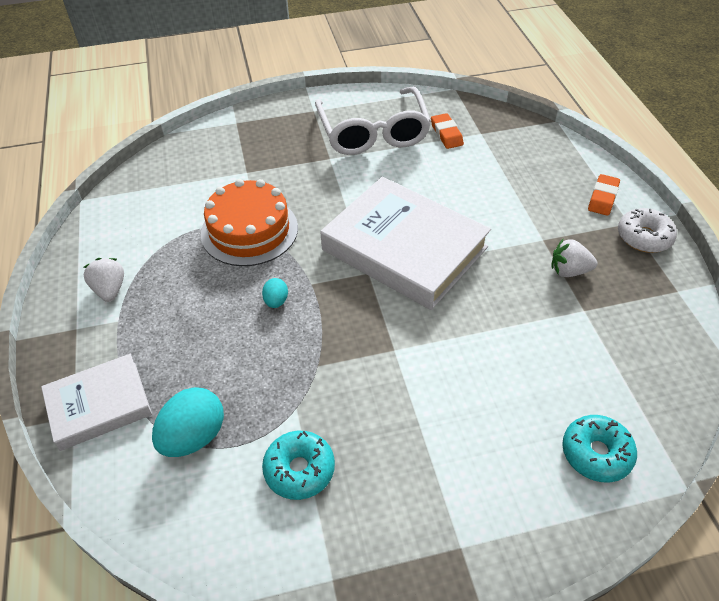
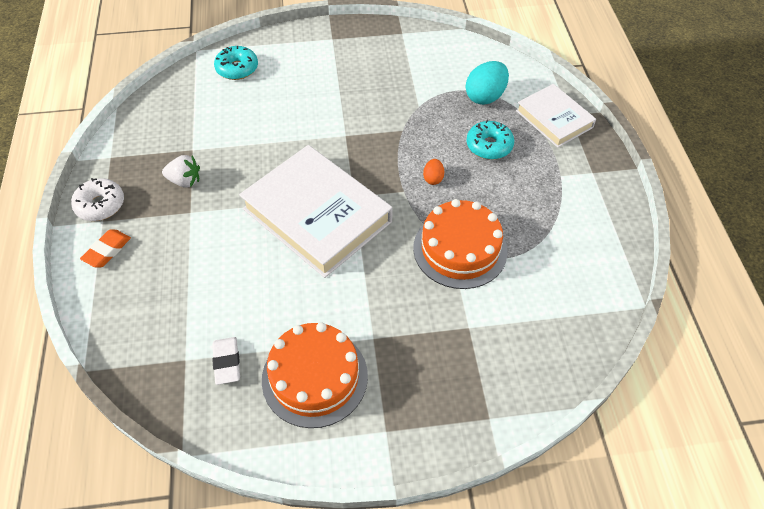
camera: 175 degrees left, 5 degrees up
white book [41,354,152,451] -> white book turned 75 degrees clockwise [516,84,596,148]
white strawberry [84,258,124,302] -> none
turquoise egg [262,278,288,308] -> orange egg [423,159,445,185]
turquoise donut [262,431,335,500] -> turquoise donut moved to [467,120,514,160]
white glasses [315,87,431,155] -> orange cake [262,322,368,428]
orange eraser [431,113,464,149] -> white eraser [212,337,240,385]

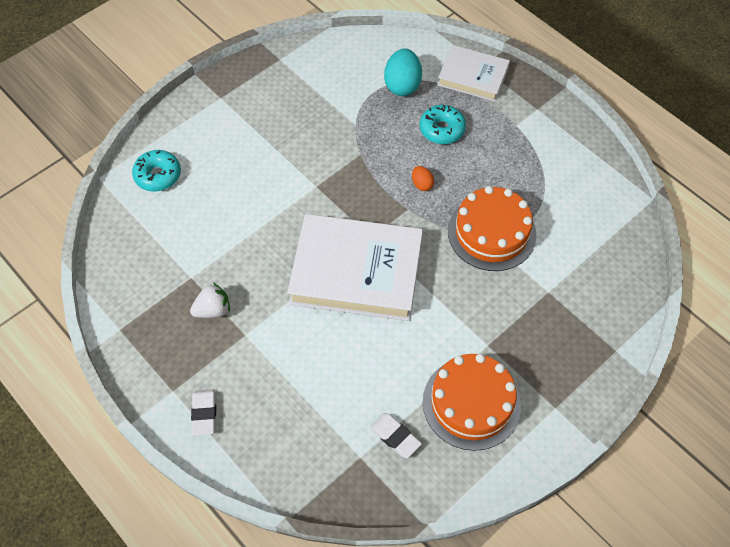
camera: 35 degrees left, 5 degrees up
white donut [71,178,124,221] -> none
orange eraser [80,229,131,268] -> white eraser [191,389,216,436]

